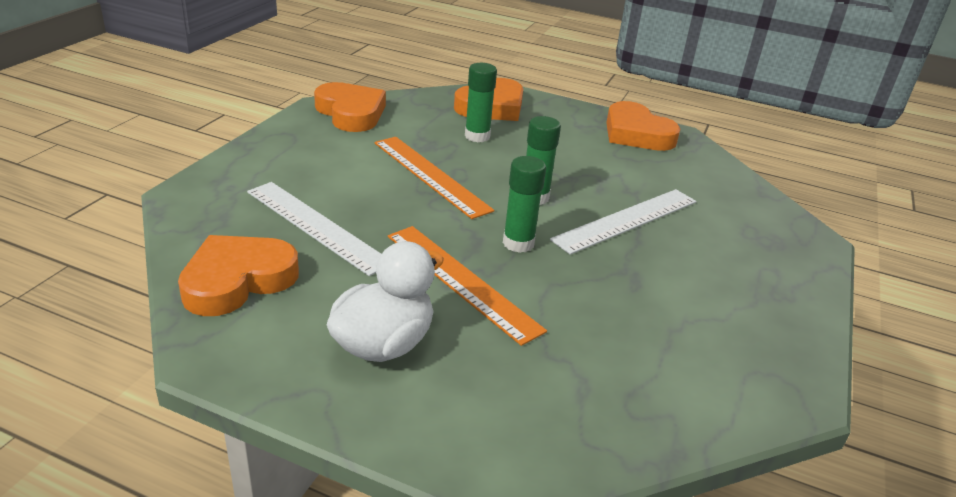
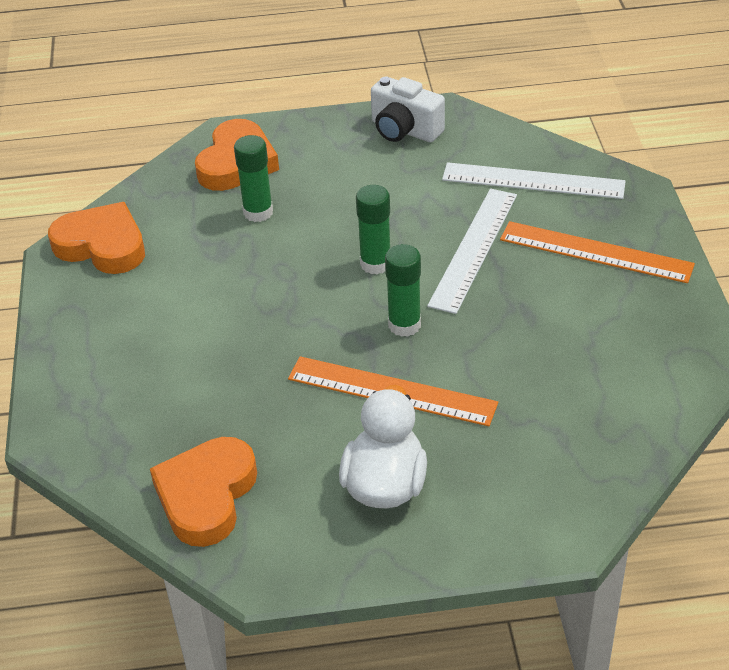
camera: 25 degrees left, 10 degrees up
white ruler [247,182,381,276] -> white ruler moved to [442,162,626,199]
orange ruler [374,137,494,219] -> orange ruler moved to [500,221,695,283]
orange heart [606,101,680,151] -> white camera [371,76,445,142]

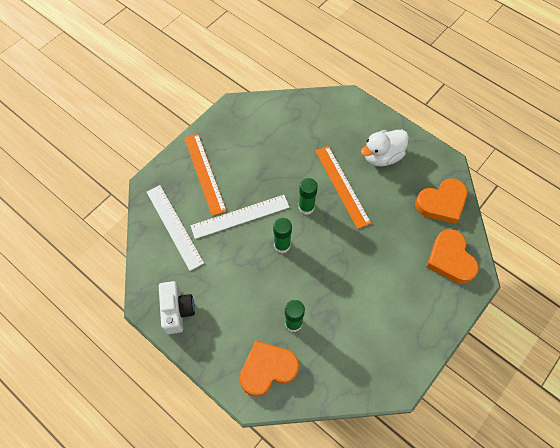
camera: 135 degrees left, 20 degrees up
orange heart [48,202,145,274] -> orange heart moved to [427,229,479,284]

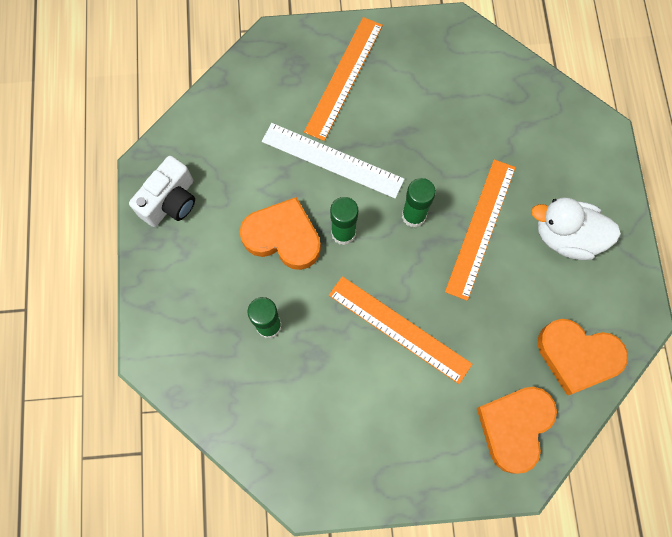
camera: 45 degrees right, 10 degrees up
white ruler [147,185,204,271] -> none
orange heart [240,341,299,397] -> orange heart moved to [240,197,321,270]
none -> orange ruler [329,276,472,384]

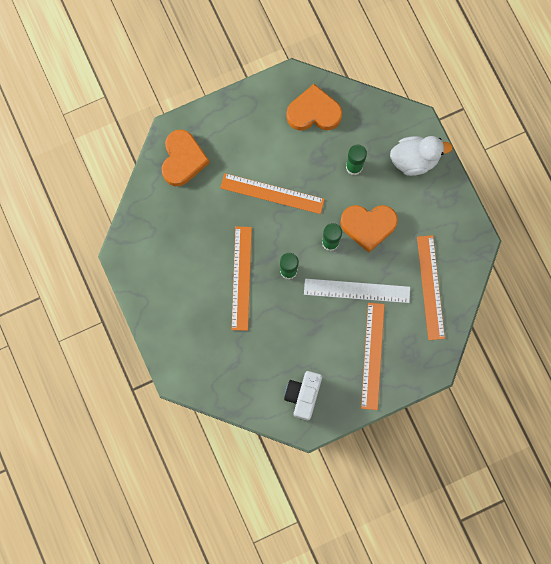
camera: 160 degrees right, 5 degrees up
white camera [129,156,195,227] -> white camera moved to [284,371,322,421]
white duck [531,197,621,260] -> white duck moved to [390,136,453,176]
orange heart [538,319,628,396] -> orange heart moved to [286,84,342,131]
none -> orange ruler [417,235,445,340]

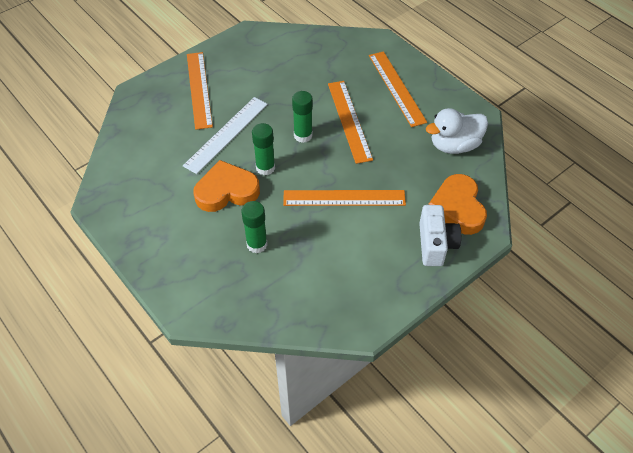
camera: 165 degrees right, 25 degrees down
white camera [284,371,322,421] -> white camera moved to [419,205,461,266]
orange heart [286,84,342,131] -> none
white ruler [304,278,410,303] -> white ruler turned 45 degrees counterclockwise [183,97,268,174]
white duck [390,136,453,176] -> white duck moved to [426,108,488,154]
orange ruler [417,235,445,340] -> orange ruler moved to [369,51,427,127]

